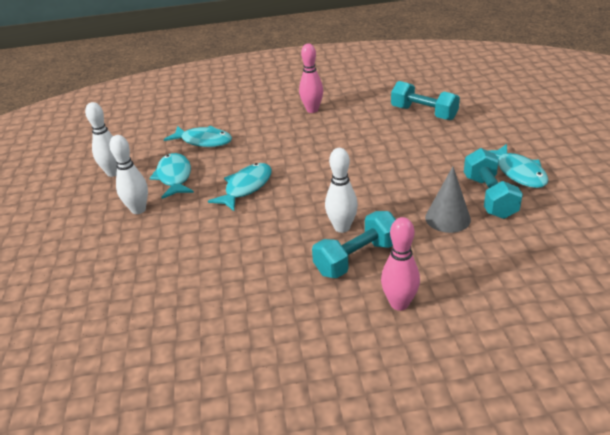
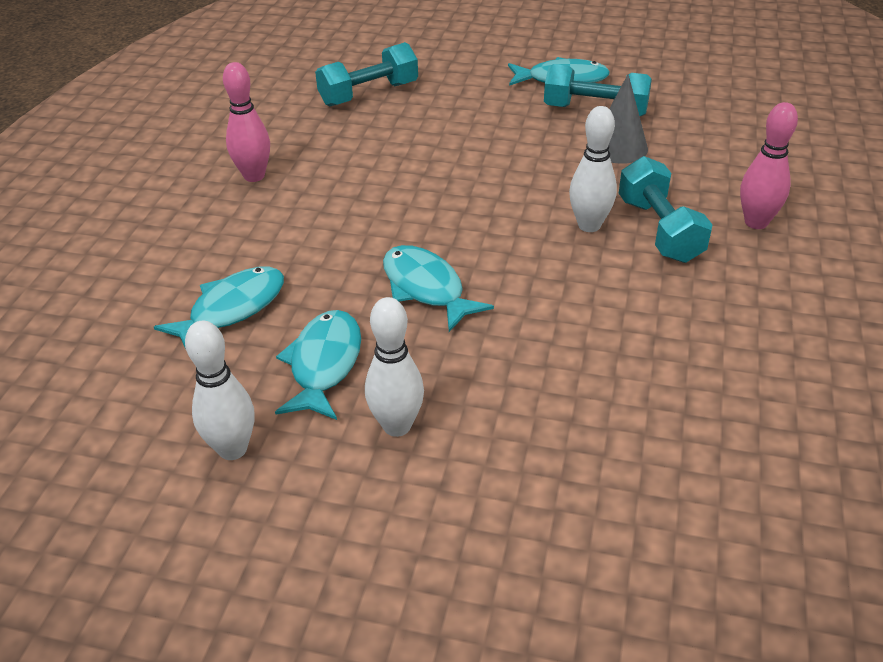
camera: 70 degrees left, 5 degrees up
turquoise fish [149,153,194,199] -> turquoise fish turned 90 degrees clockwise [275,310,361,420]

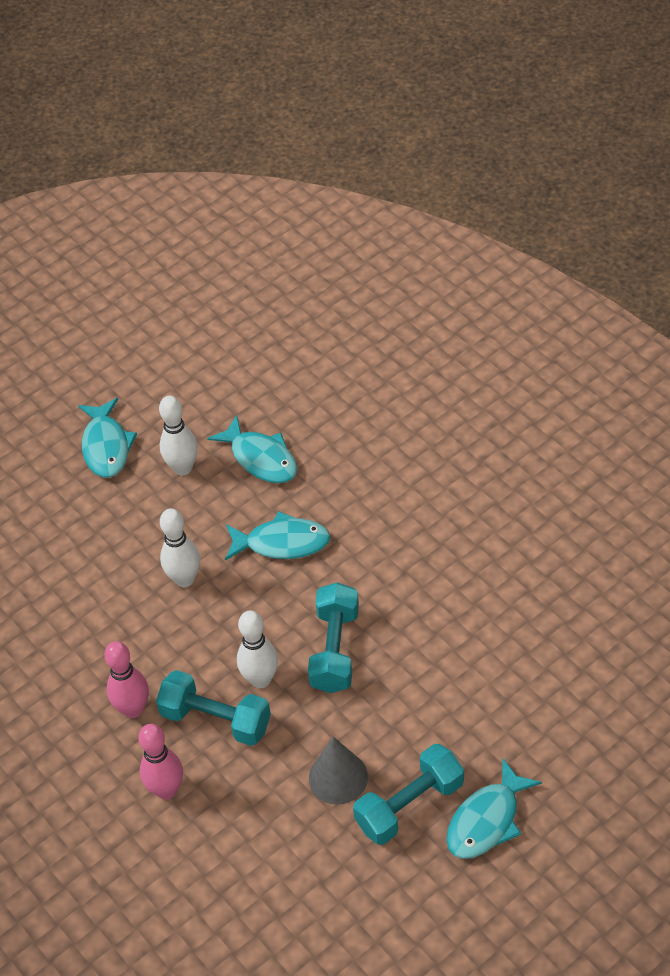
camera: 130 degrees right, 10 degrees up
turquoise fish [154,267,284,349] -> turquoise fish moved to [78,398,137,478]
white bowling pin [185,321,254,460] -> white bowling pin moved to [160,508,200,587]
pink bowling pin [223,62,270,182] -> pink bowling pin moved to [104,641,149,718]
turquoise dumbbell [315,42,418,106] -> turquoise dumbbell moved to [308,582,359,693]

